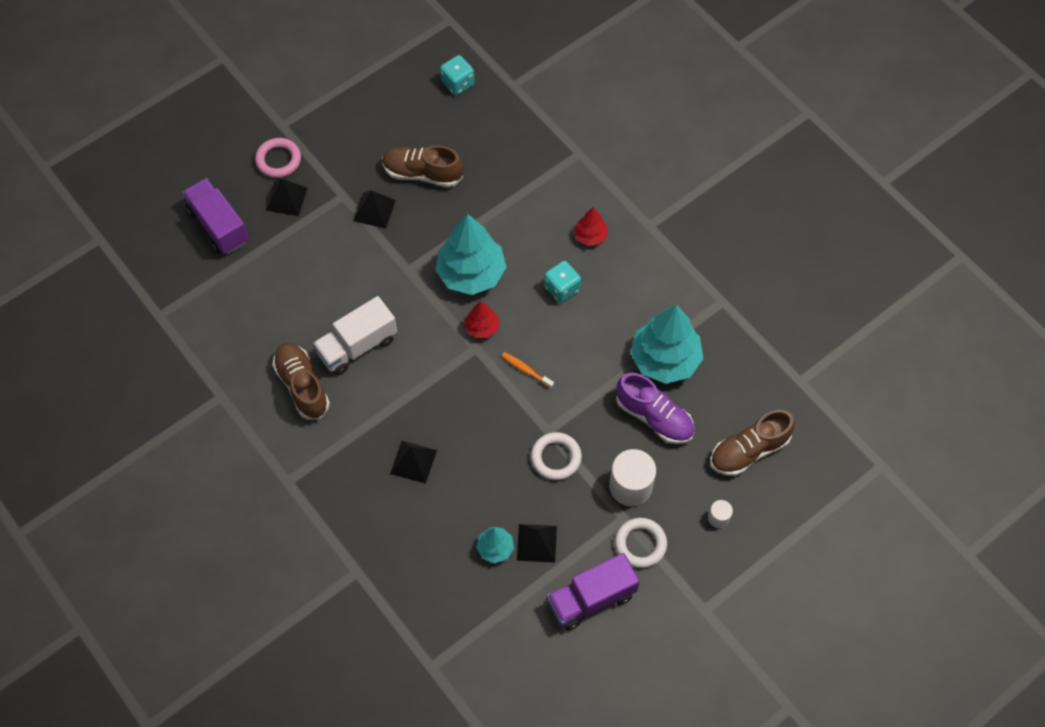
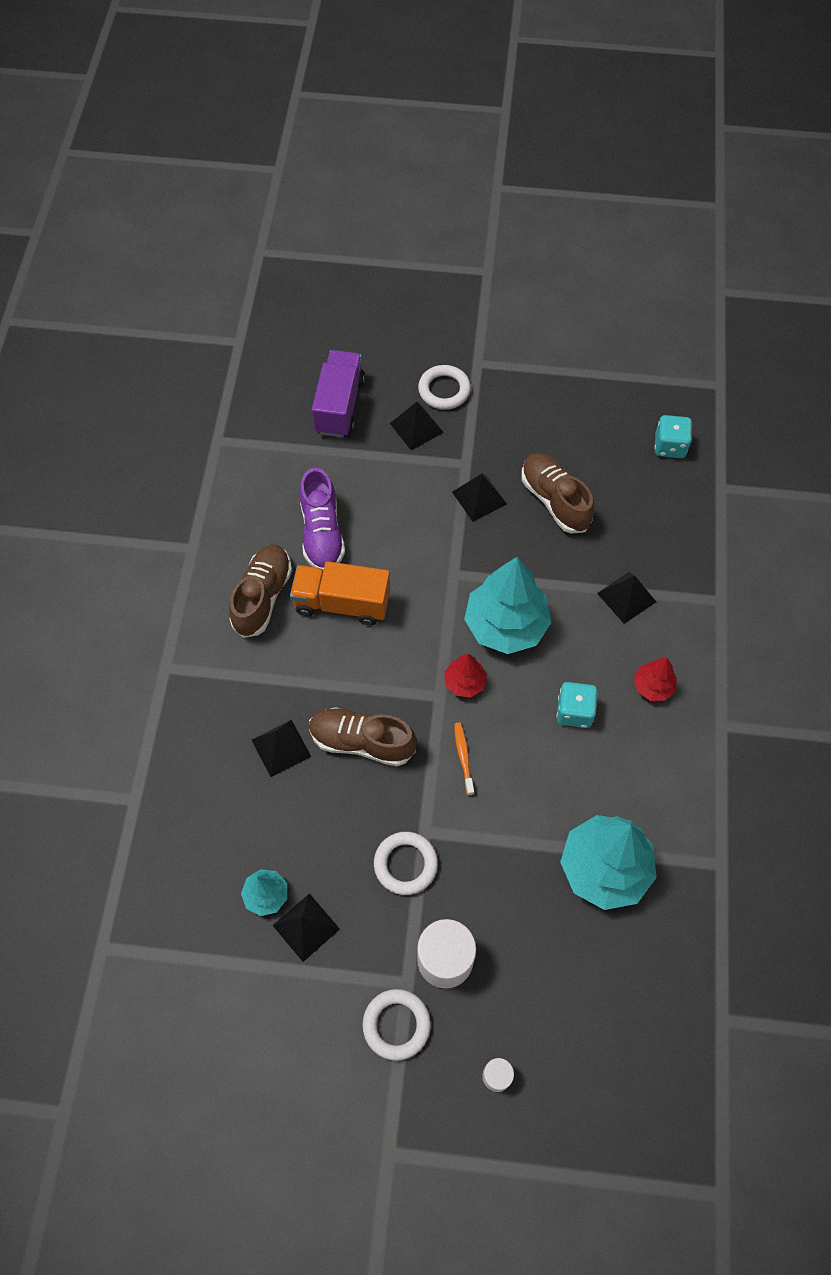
camera: 45 degrees right, 0 degrees up
pink ring [255,138,301,178] -> white ring [418,365,471,410]
white truck [313,296,397,375] -> orange truck [290,561,390,625]
purple truck [547,553,640,631] -> none
purple shoe [616,373,695,444] -> purple shoe moved to [300,468,345,570]
brown shoe [710,410,795,476] -> brown shoe moved to [309,708,417,766]
none -> black pyramid [597,572,656,624]

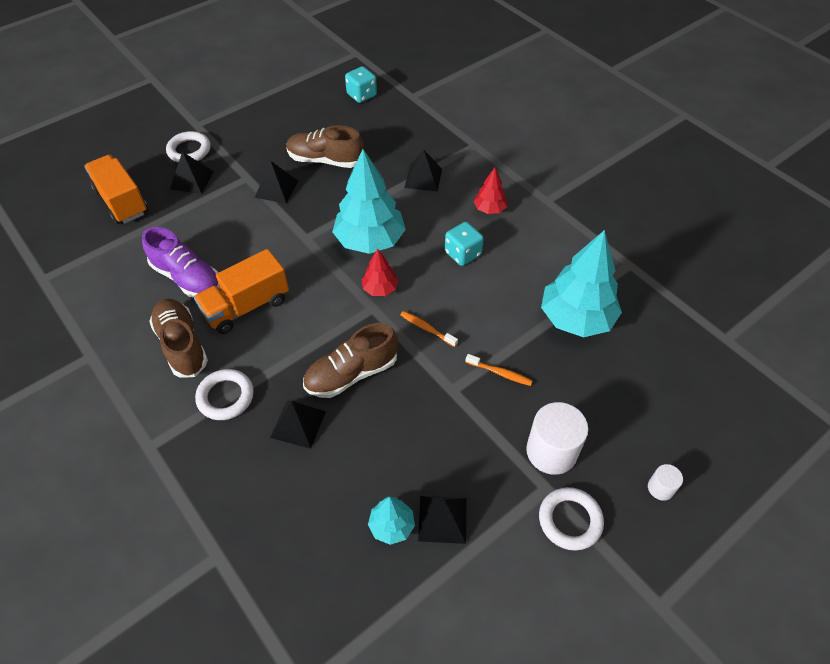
camera: 45 degrees left, 10 degrees down
purple truck [312,350,365,437] -> orange truck [84,155,148,224]
white ring [374,832,438,895] -> white ring moved to [195,369,254,420]
none -> orange toothbrush [466,354,533,386]

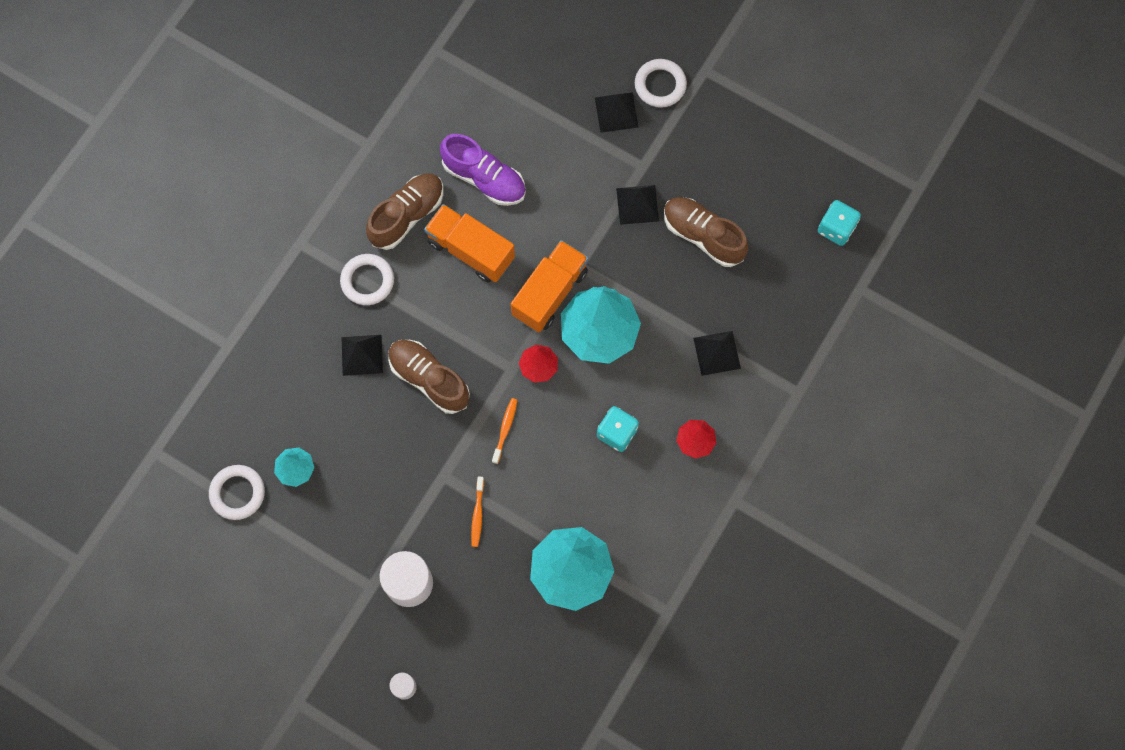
camera: 70 degrees right, 20 degrees up
orange truck [84,155,148,224] -> orange truck moved to [511,240,588,333]
purple shoe [142,227,220,298] -> purple shoe turned 75 degrees counterclockwise [440,134,526,206]
brown shoe [286,125,364,168] -> brown shoe turned 45 degrees counterclockwise [664,197,748,267]
black pyramid [418,496,466,544] -> none
white ring [539,487,604,551] -> white ring moved to [209,465,265,520]

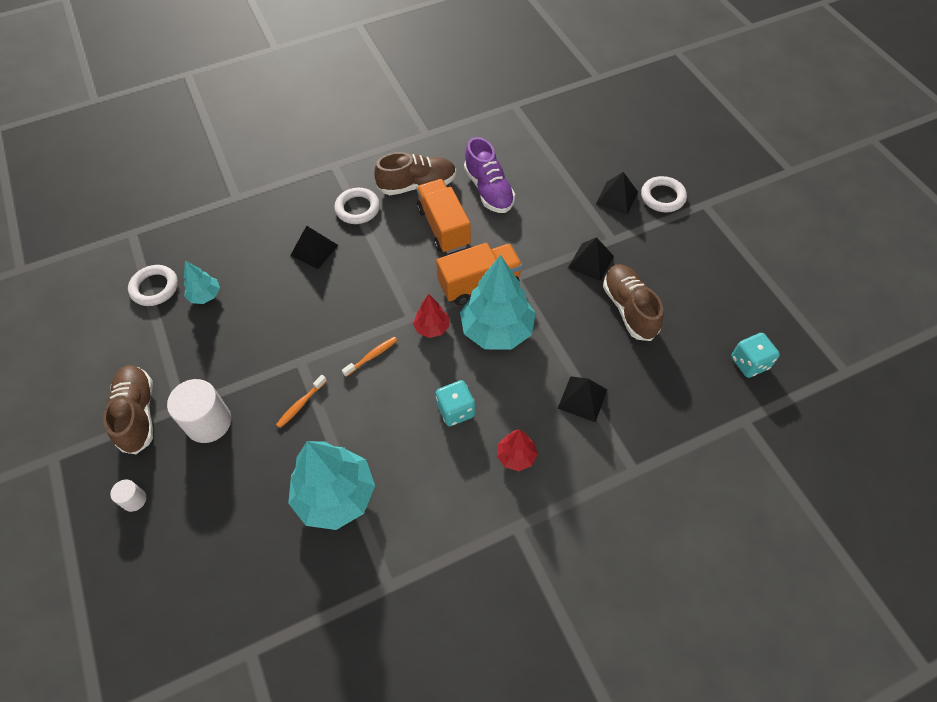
camera: 35 degrees right, 15 degrees down
brown shoe [388,340,470,414] -> brown shoe moved to [103,365,153,454]

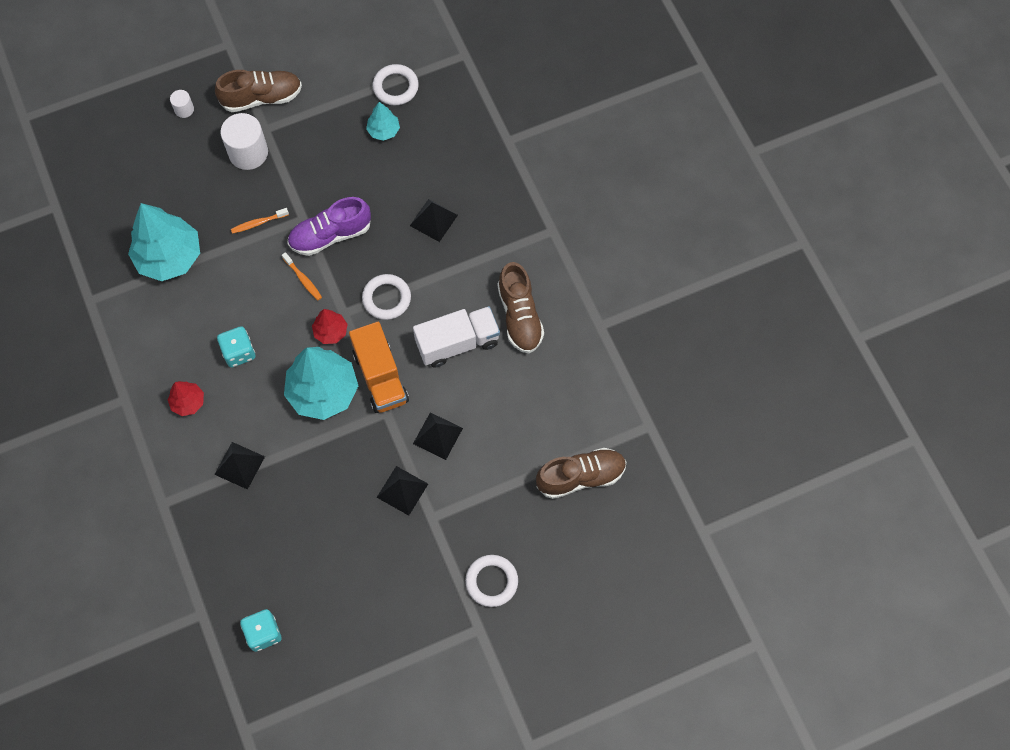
camera: 90 degrees right, 10 degrees up
orange toothbrush [276,375,327,428] -> orange toothbrush turned 60 degrees counterclockwise [231,208,289,234]
white ring [334,188,380,224] -> white ring moved to [362,274,411,320]
orange truck [417,179,471,254] -> white truck [413,306,500,368]
purple shoe [464,137,515,213] -> purple shoe moved to [287,197,371,256]
black pyramid [596,172,638,214] -> black pyramid moved to [413,412,463,460]
brown shoe [603,264,664,341] -> brown shoe moved to [536,448,627,499]

